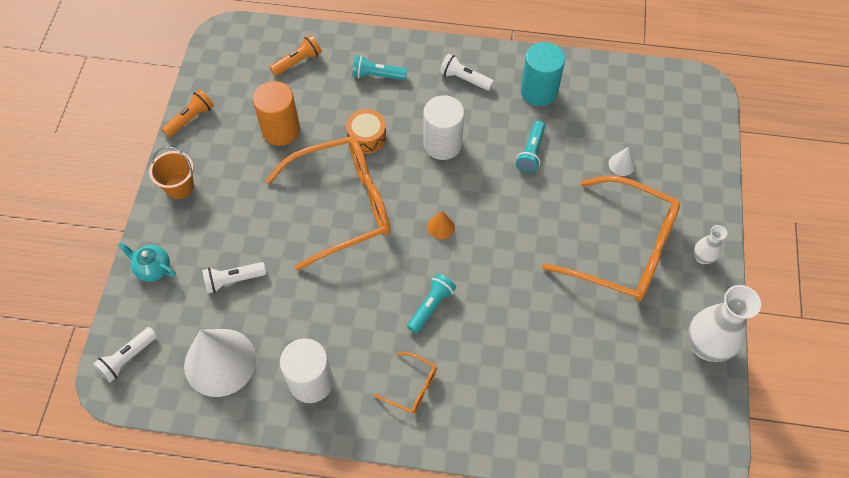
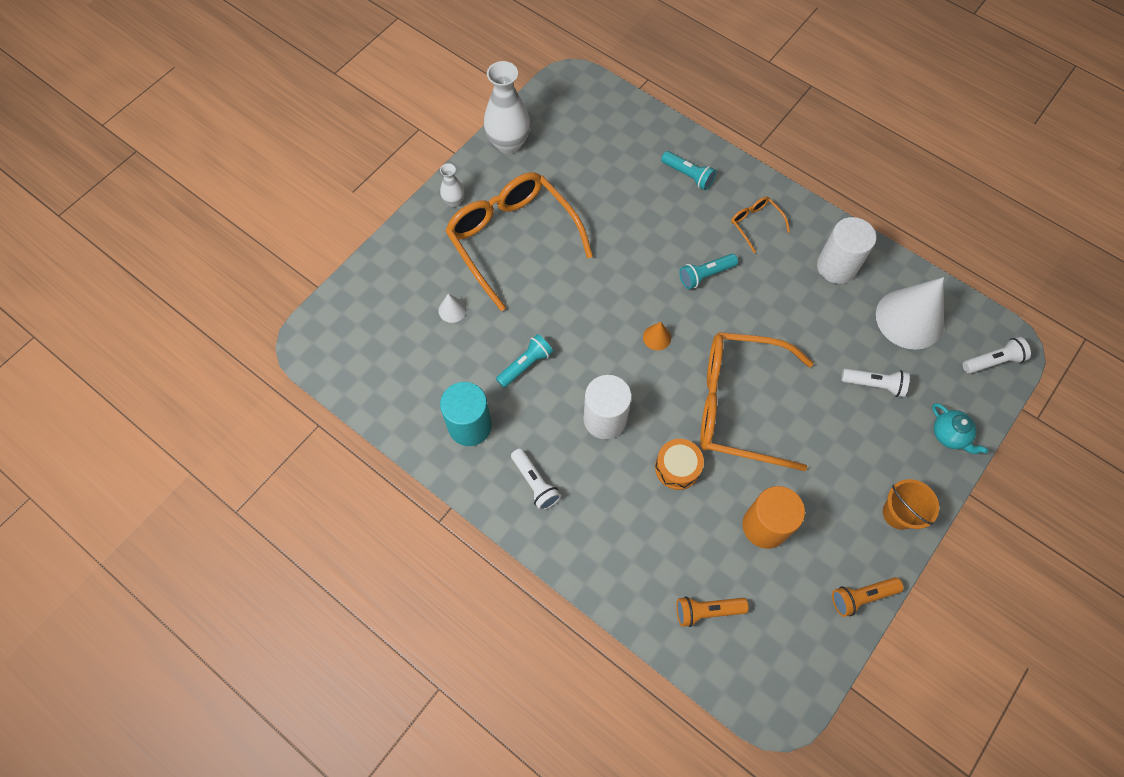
camera: 150 degrees left, 5 degrees up
turquoise flashlight [353,55,407,80] -> turquoise flashlight moved to [661,151,717,190]

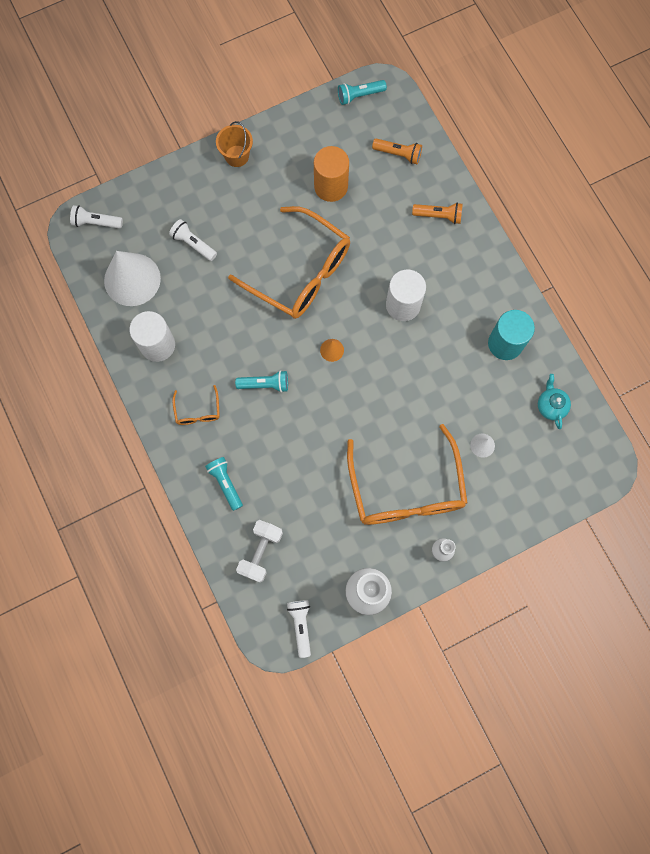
camera: 155 degrees left, 10 degrees up
turquoise flashlight [496,334,553,388] -> turquoise flashlight moved to [338,80,387,105]
white flashlight [511,448,561,511] -> white flashlight moved to [287,600,311,658]
orange drum [655,439,704,490] -> none
orange flashlight [832,577,904,617] -> orange flashlight moved to [412,203,463,224]
turquoise teapot [932,403,988,454] -> turquoise teapot moved to [538,374,571,429]
none -> white dumbbell [236,520,283,583]

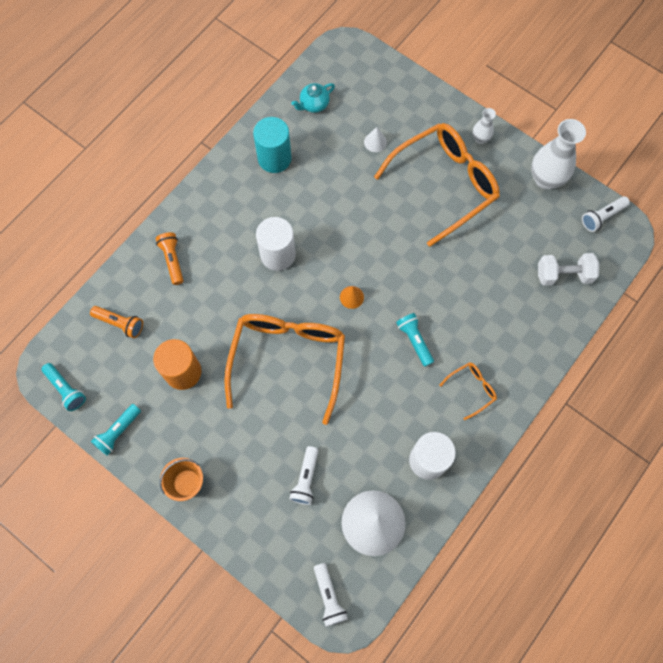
camera: 115 degrees left, 5 degrees down
turquoise flashlight [205,457,243,511] -> turquoise flashlight moved to [91,404,141,456]
orange flashlight [372,138,422,164] -> orange flashlight turned 120 degrees clockwise [90,306,143,338]

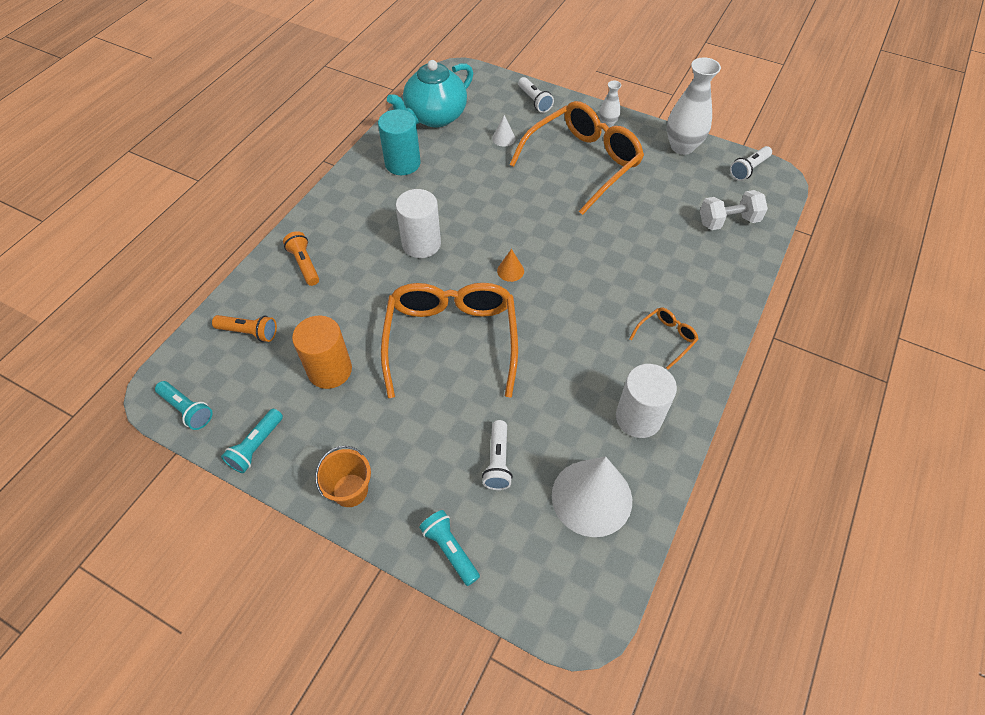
camera: 10 degrees left, 15 degrees down
turquoise teapot [291,83,335,113] -> turquoise teapot [387,60,473,127], size x2.06
white flashlight [314,563,348,627] -> white flashlight moved to [518,77,554,113]
turquoise flashlight [396,313,434,367] -> turquoise flashlight moved to [419,510,480,586]

